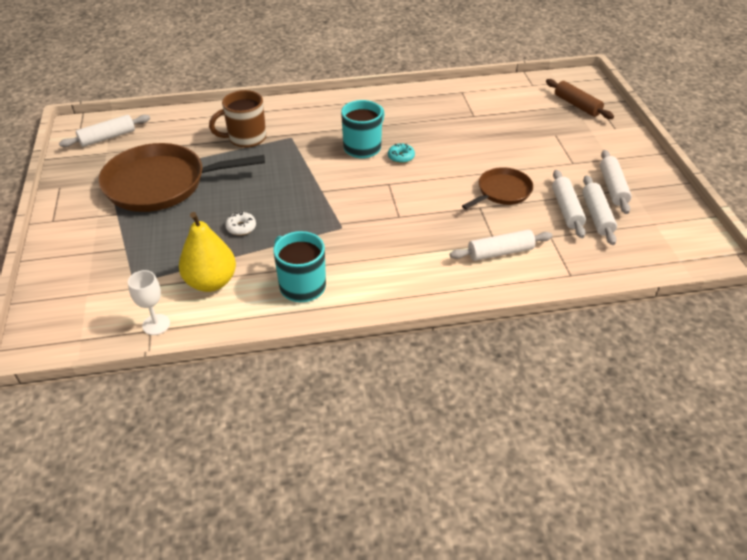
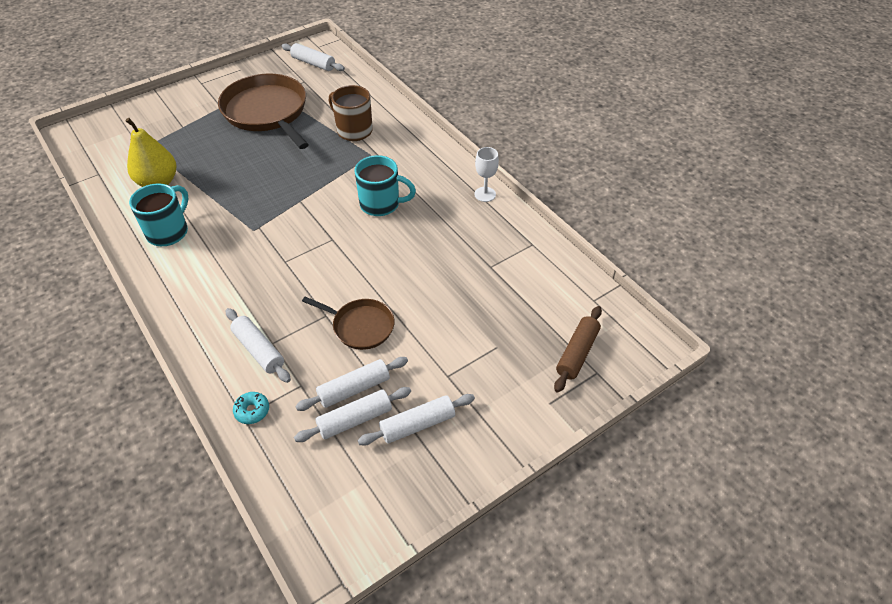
camera: 65 degrees right, 5 degrees up
white goblet [128,270,170,335] -> white goblet moved to [474,147,499,202]
white donut [225,211,256,235] -> none
turquoise donut [388,143,415,163] -> turquoise donut moved to [233,392,269,424]

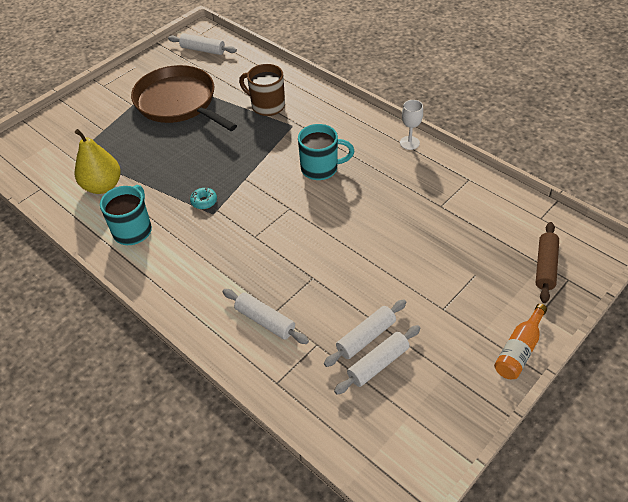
camera: 10 degrees left, 0 degrees up
turquoise donut [233,392,269,424] -> turquoise donut moved to [190,188,217,209]
brown pan [302,297,395,350] -> none
white rolling pin [358,394,475,446] -> none
none -> orange bottle [494,304,547,379]

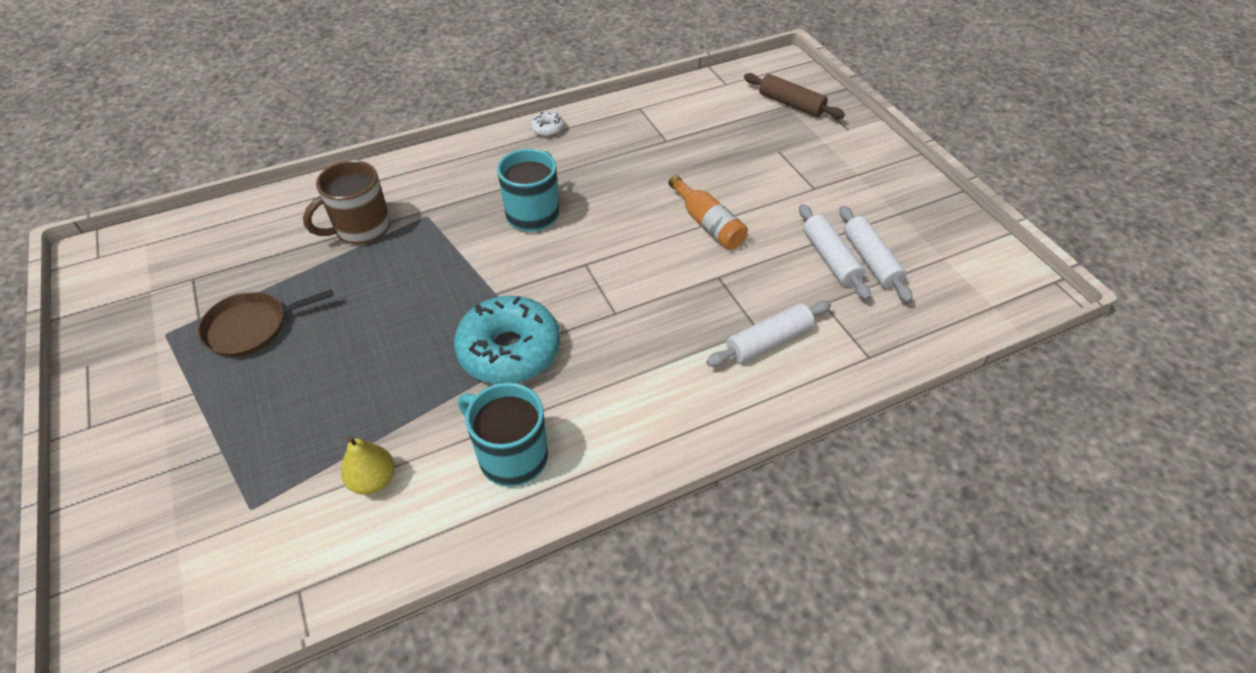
camera: 70 degrees left, 0 degrees up
yellow pear [75,129,121,194] -> yellow pear [341,436,395,495], size x0.61
brown pan [131,65,237,131] -> brown pan [198,289,334,357], size x0.53
white rolling pin [168,34,237,55] -> none
turquoise donut [190,188,217,209] -> turquoise donut [454,296,560,384], size x2.37
white goblet [400,100,423,150] -> white donut [530,111,564,137]
orange bottle [494,304,547,379] -> orange bottle moved to [668,175,748,250]

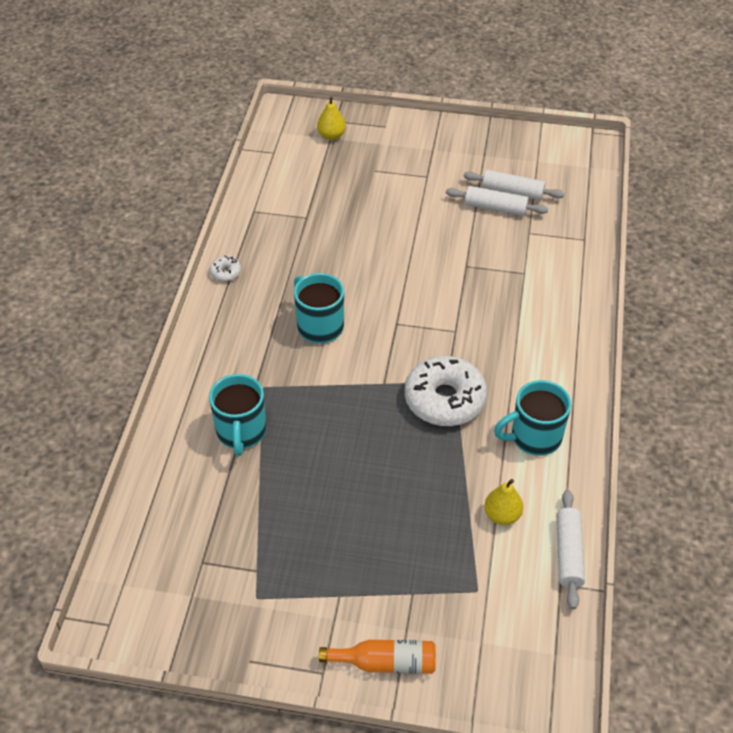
camera: 55 degrees left, 0 degrees up
brown pan [198,289,334,357] -> none
brown mug [303,160,391,245] -> turquoise mug [209,374,266,456]
turquoise donut [454,296,560,384] -> white donut [405,356,487,426]
orange bottle [668,175,748,250] -> orange bottle moved to [319,640,436,674]
white rolling pin [706,301,831,367] -> white rolling pin moved to [556,490,585,609]
brown rolling pin [744,73,845,119] -> yellow pear [317,96,346,140]

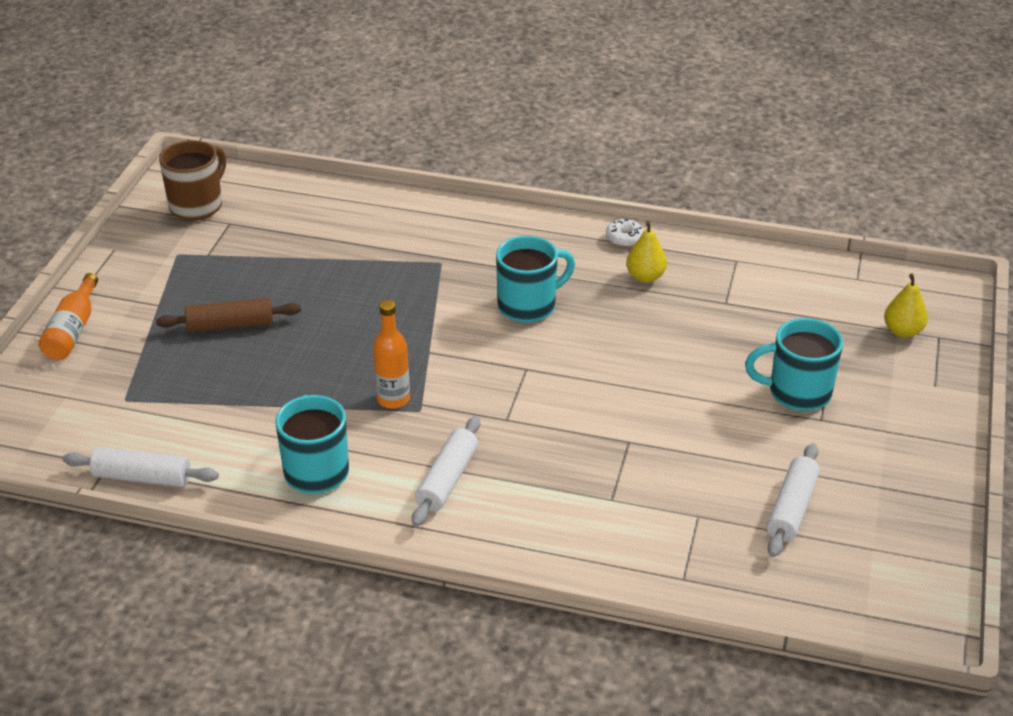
camera: 95 degrees right, 10 degrees down
turquoise mug [209,374,266,456] -> turquoise mug moved to [745,318,843,411]
white donut [405,356,487,426] -> orange bottle [373,300,410,409]
white rolling pin [446,186,548,216] -> white rolling pin moved to [412,416,480,526]
yellow pear [484,479,523,525] -> yellow pear moved to [626,221,667,283]
none -> brown rolling pin [156,298,301,333]
none -> brown mug [159,140,226,220]

